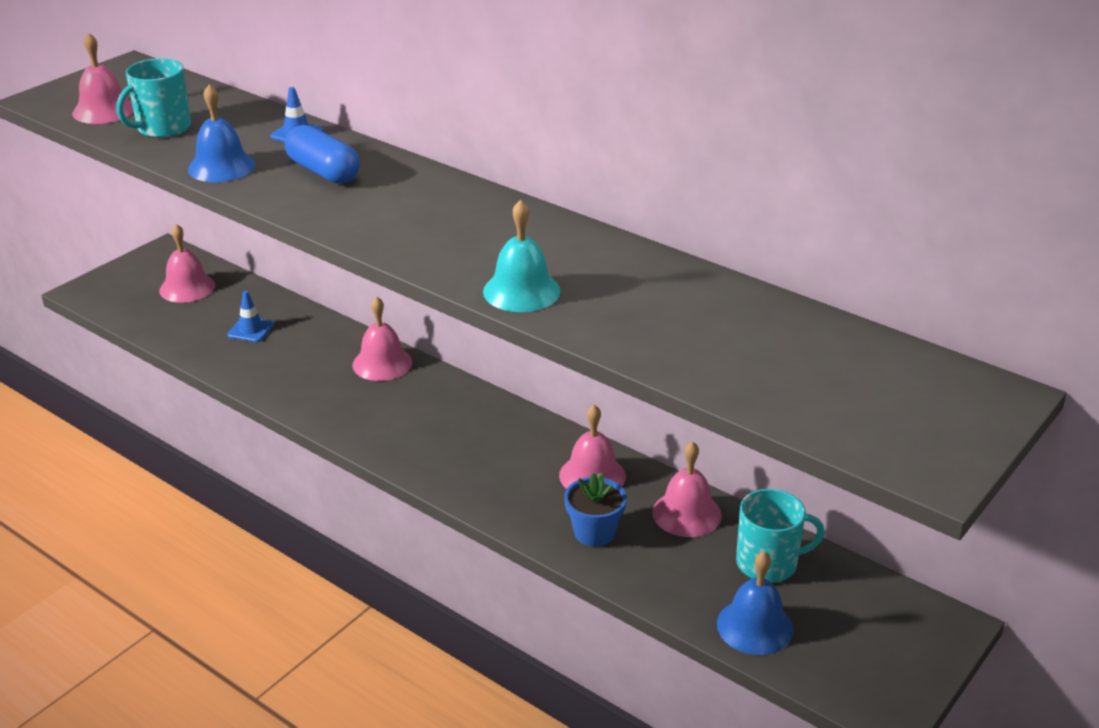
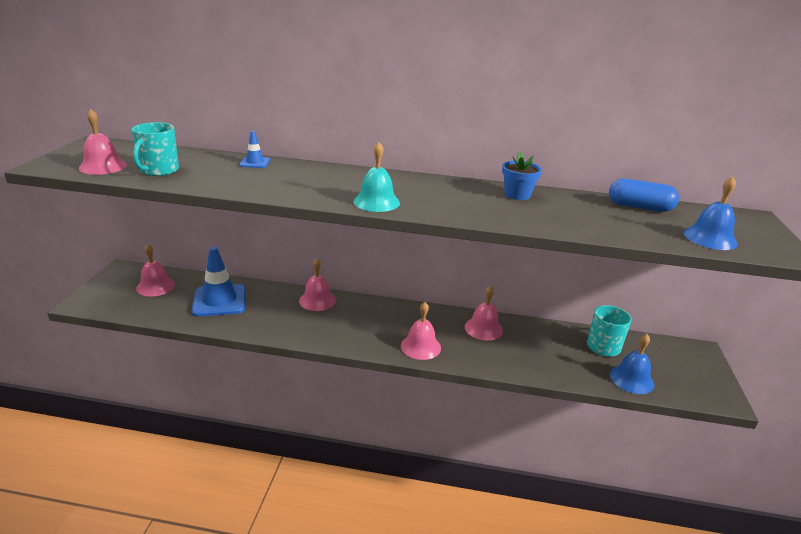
camera: 30 degrees left, 5 degrees down
blue bell [188,84,255,182] -> blue bell moved to [684,176,738,250]
blue traffic cone [227,291,274,342] -> blue traffic cone [192,247,246,316], size x2.06
blue capsule [285,125,360,184] -> blue capsule moved to [609,179,679,212]
turquoise bell [483,200,560,312] -> turquoise bell moved to [353,142,400,212]
blue flower pot [564,472,627,546] -> blue flower pot moved to [502,153,542,200]
pink bell [652,441,722,537] -> pink bell moved to [401,302,441,360]

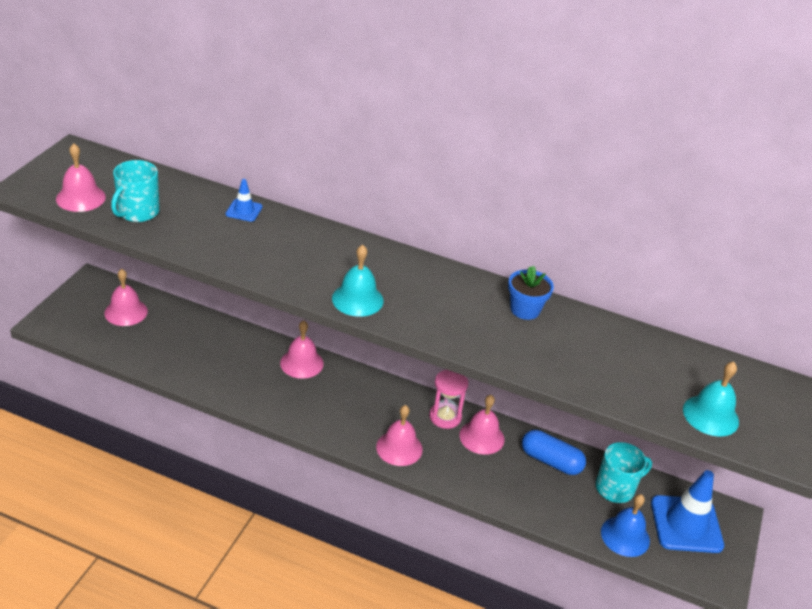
camera: 10 degrees right, 10 degrees up
blue traffic cone [192,247,246,316] -> blue traffic cone moved to [651,470,724,553]
blue capsule [609,179,679,212] -> blue capsule moved to [522,430,586,475]
blue bell [684,176,738,250] -> turquoise bell [683,361,739,437]
none -> pink hourglass [429,370,468,429]

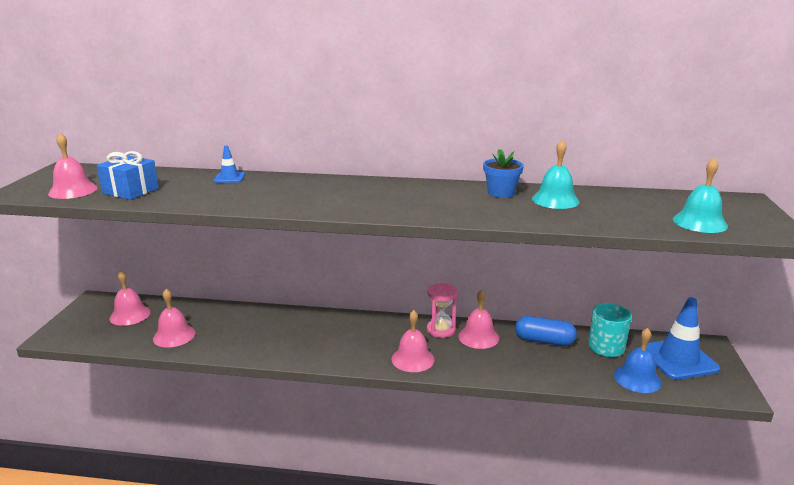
camera: 10 degrees left, 15 degrees down
turquoise mug [111,160,160,222] -> blue gift [97,151,159,200]
pink bell [280,320,323,379] -> pink bell moved to [153,289,196,348]
turquoise bell [332,245,384,317] -> turquoise bell moved to [532,140,580,209]

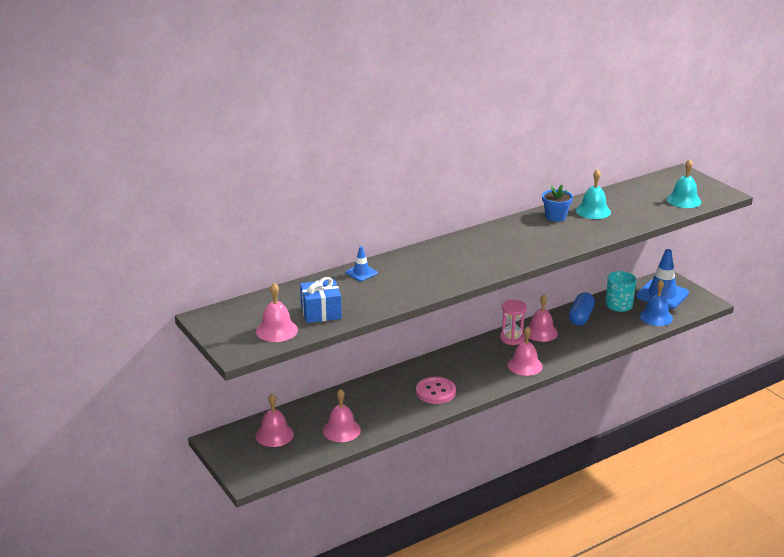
camera: 40 degrees left, 5 degrees up
blue capsule [515,316,577,346] -> blue capsule turned 45 degrees counterclockwise [569,292,595,326]
none -> pink button [416,377,456,404]

